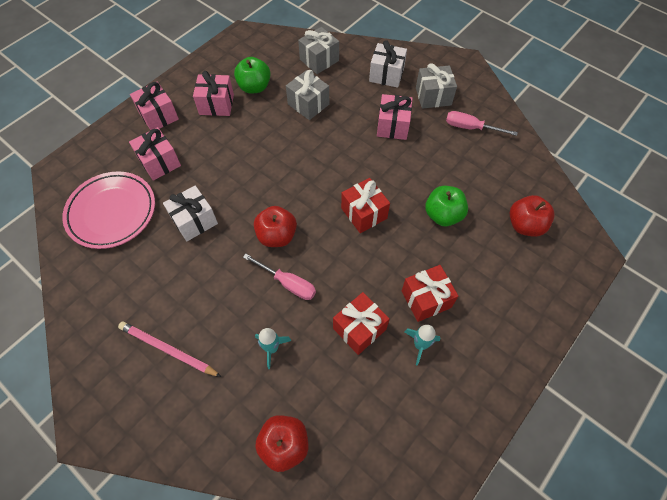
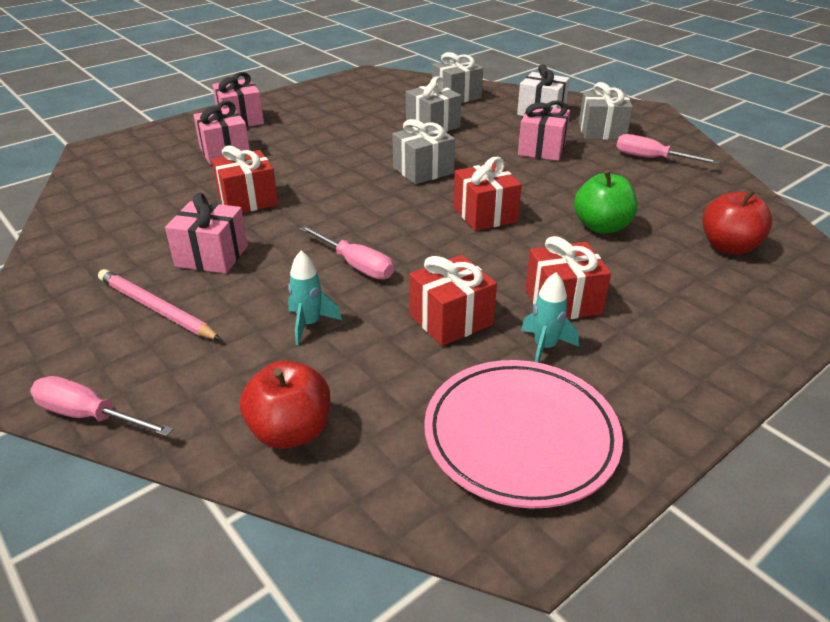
camera: 10 degrees right, 25 degrees down
pink plate [62,171,155,249] -> pink plate moved to [424,360,623,508]
white gift [163,186,218,241] -> red gift [212,146,278,213]
pink gift [193,71,234,116] -> pink gift moved to [165,193,248,274]
green apple [234,57,271,94] -> none
red apple [254,206,297,247] -> none
none -> pink screwdriver [30,376,173,437]
none -> grey gift [392,119,455,184]

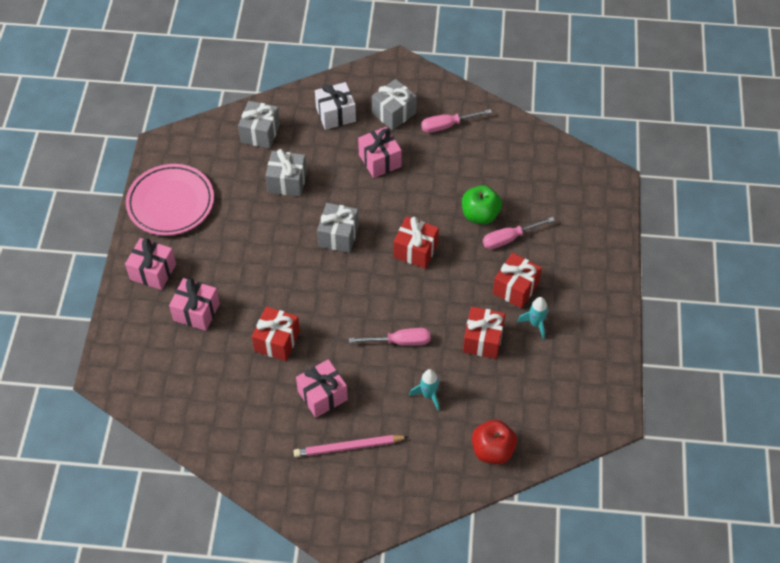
camera: 45 degrees left, 20 degrees up
pink screwdriver [30,376,173,437] -> pink screwdriver moved to [483,217,555,249]
pink plate [424,360,623,508] -> pink plate moved to [126,164,214,236]
red apple [702,189,773,255] -> none

